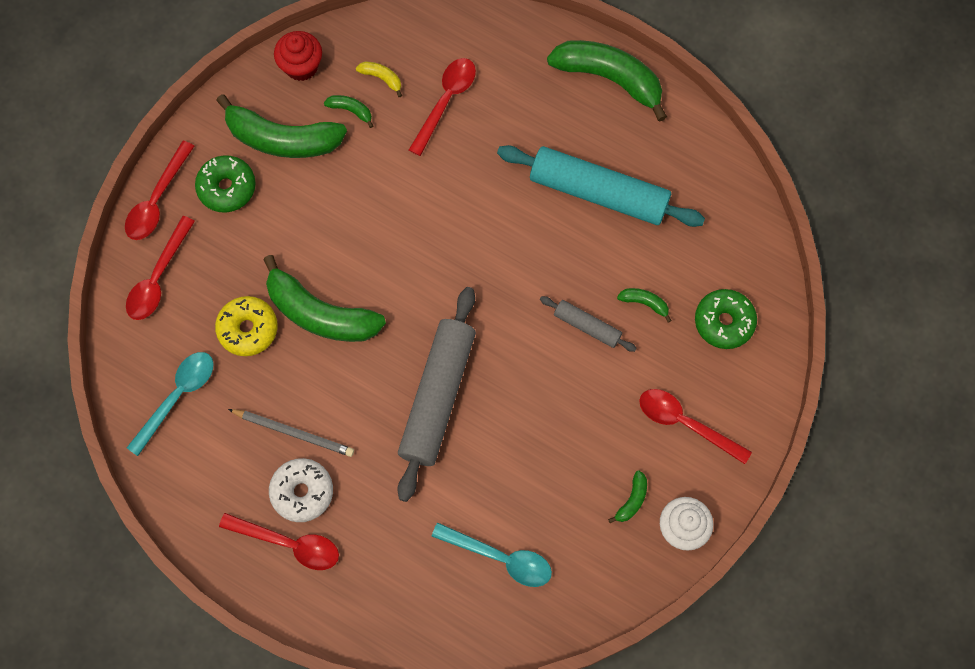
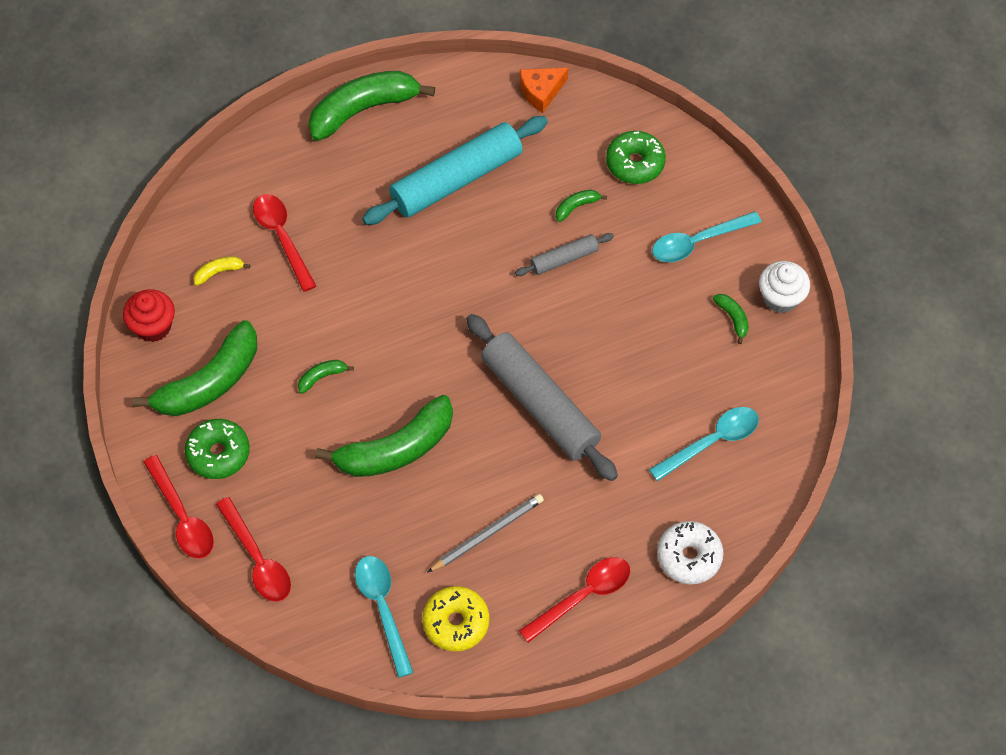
camera: 55 degrees left, 10 degrees down
yellow donut [215,296,278,356] -> yellow donut moved to [422,586,490,651]
white donut [269,458,333,522] -> white donut moved to [657,521,724,584]
green banana [324,95,373,128] -> green banana moved to [298,360,354,394]
red spoon [639,389,752,464] -> turquoise spoon [652,211,762,262]
none -> orange cheese [520,68,568,113]

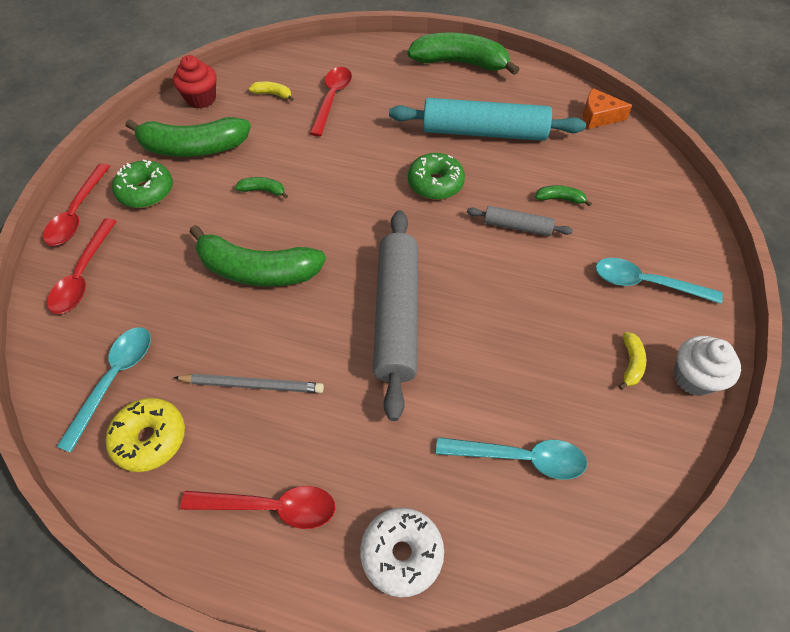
camera: 40 degrees right, 5 degrees down
green donut [606,131,666,184] -> green donut moved to [408,153,465,200]
green banana [713,294,749,344] -> yellow banana [619,332,646,390]

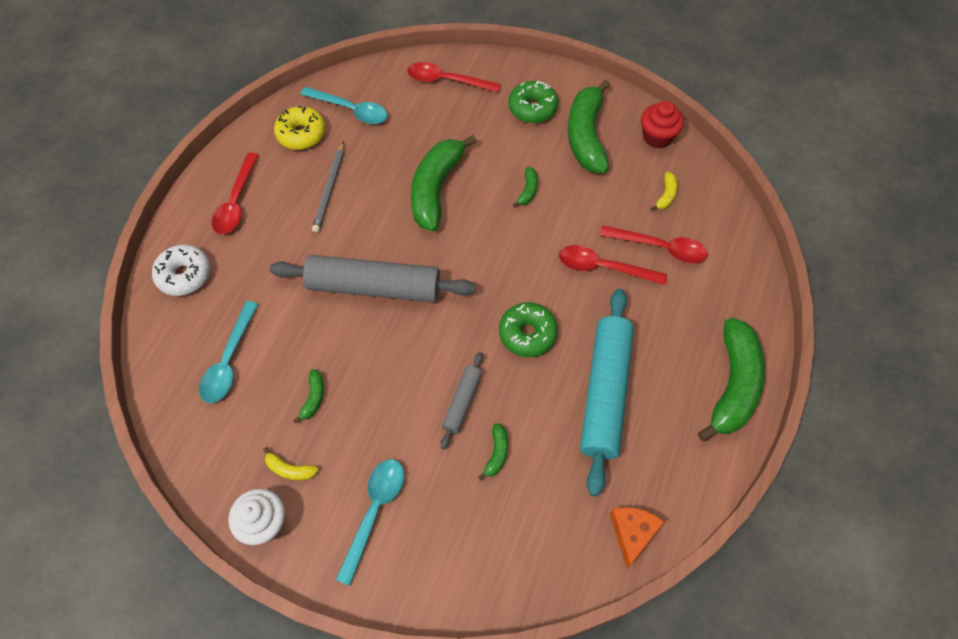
camera: 95 degrees right, 5 degrees up
red spoon [43,164,110,246] -> red spoon moved to [559,245,667,285]
none -> green banana [293,369,324,423]

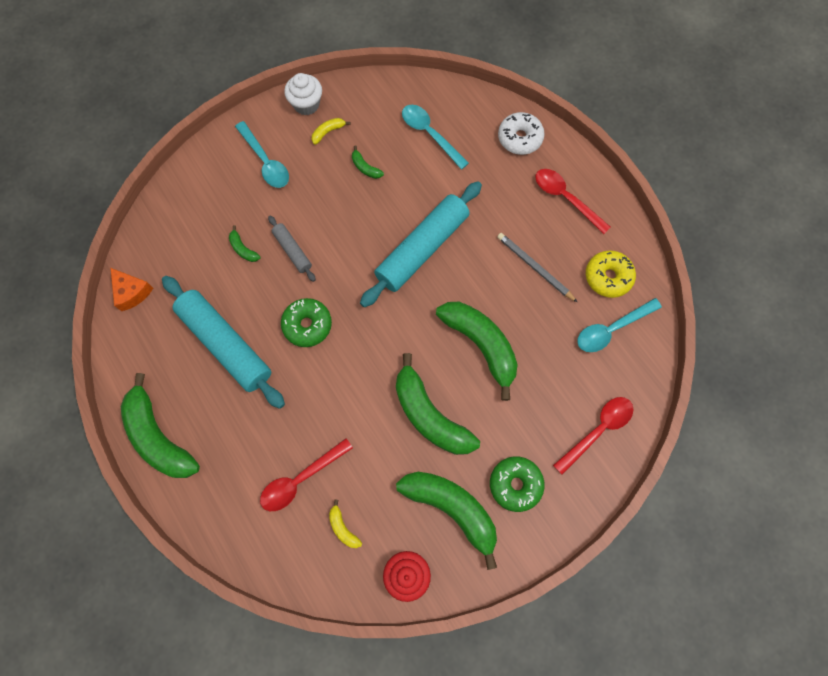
camera: 125 degrees right, 10 degrees up
grey rolling pin [269,255,476,302] -> turquoise rolling pin [360,181,482,307]
green banana [513,167,538,207] -> green banana [396,353,480,455], size x2.39
red spoon [559,245,667,285] -> none

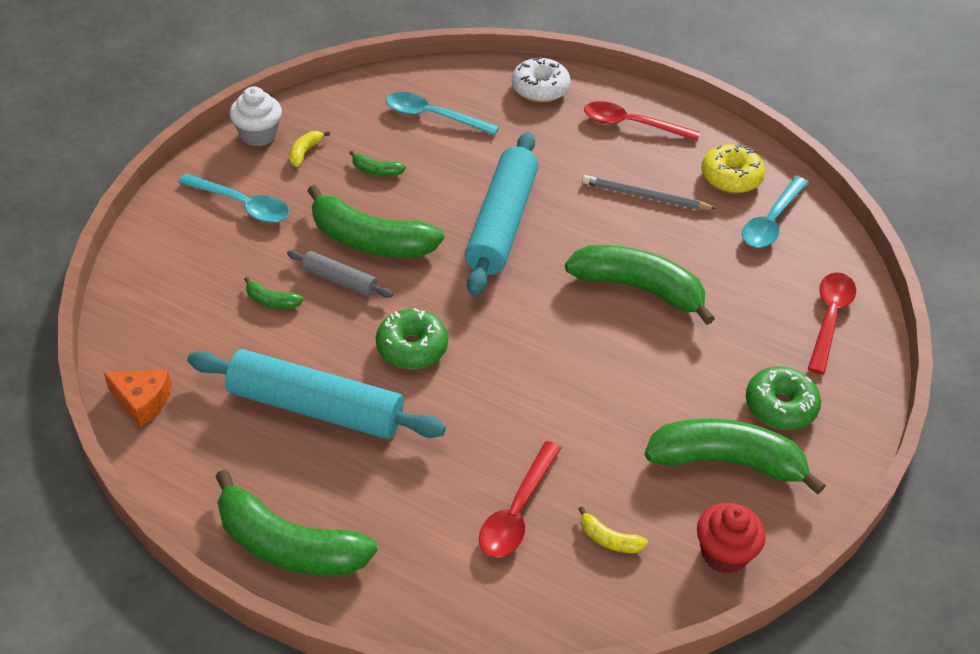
camera: 30 degrees left, 25 degrees down
green banana [396,353,480,455] -> green banana moved to [308,185,444,258]

